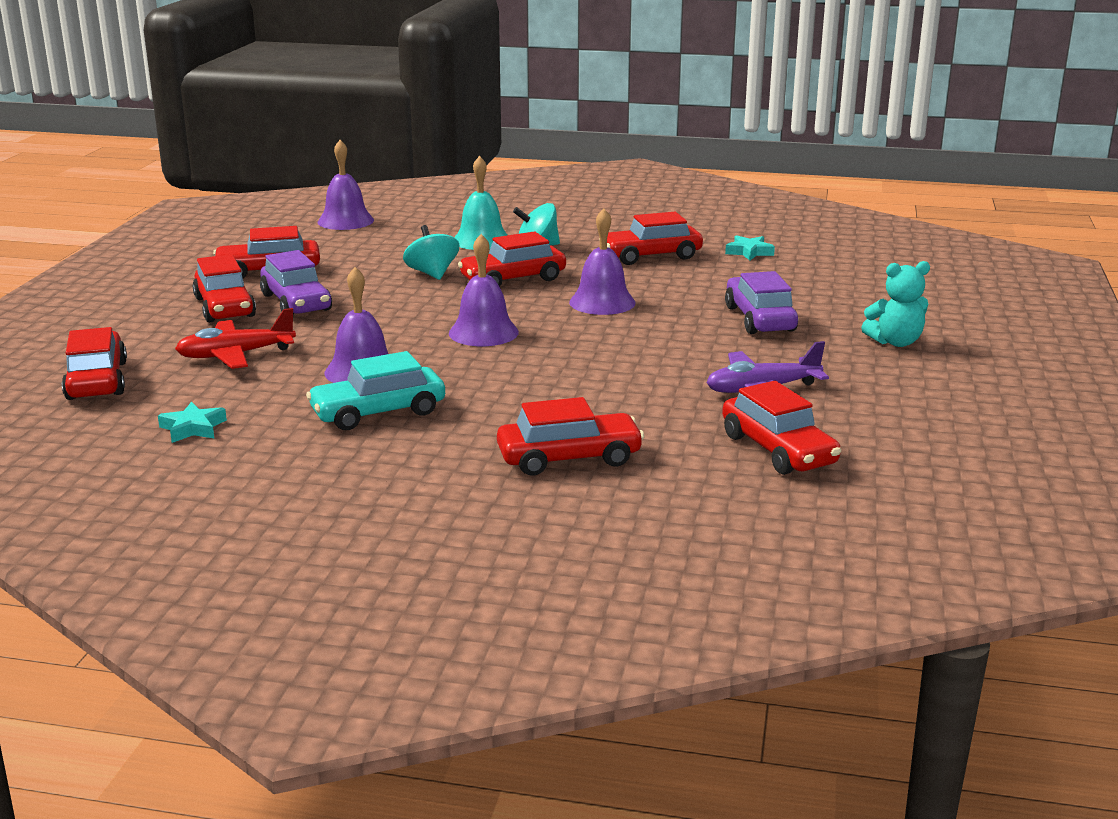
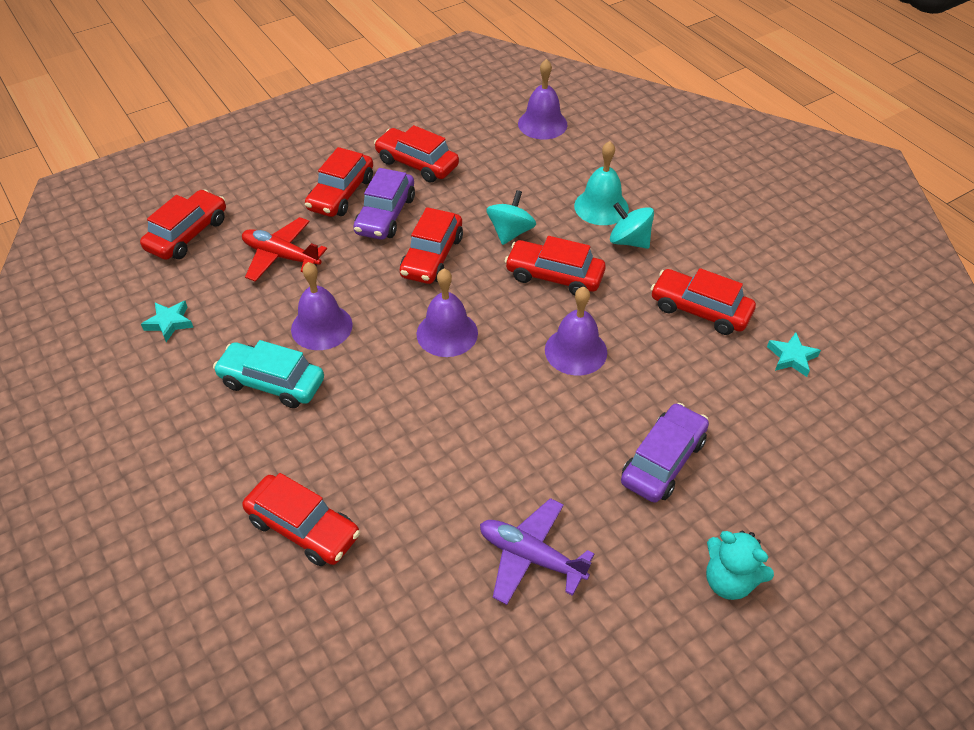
camera: 45 degrees right, 25 degrees up
red car [722,381,841,475] -> red car moved to [400,207,463,284]

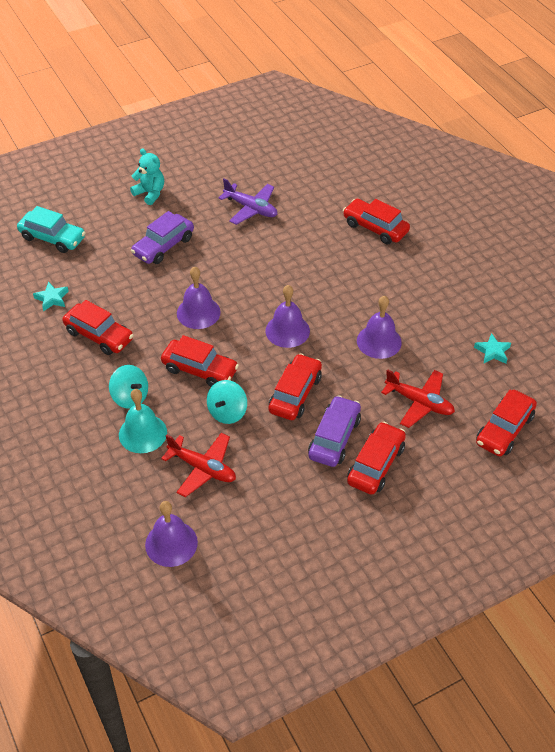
camera: 175 degrees left, 0 degrees up
turquoise car [213,340,324,408] -> turquoise car moved to [17,206,86,253]
red car [374,125,459,183] -> none
none -> red plane [161,433,236,497]

